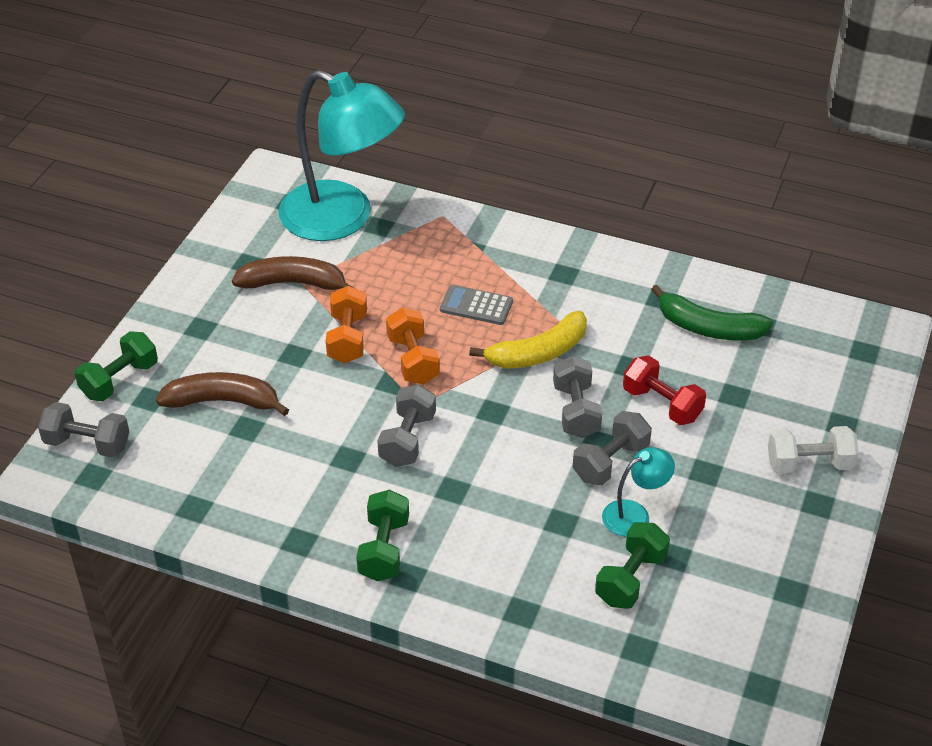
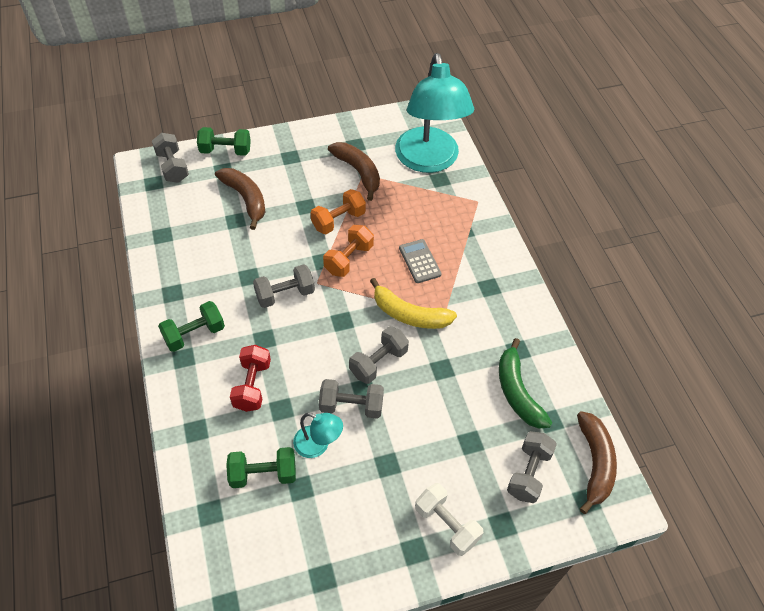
camera: 50 degrees right, 10 degrees up
red dumbbell [623,355,706,425] -> red dumbbell moved to [230,345,271,412]
none -> grey dumbbell [507,431,557,503]
none -> brown banana [577,411,617,514]

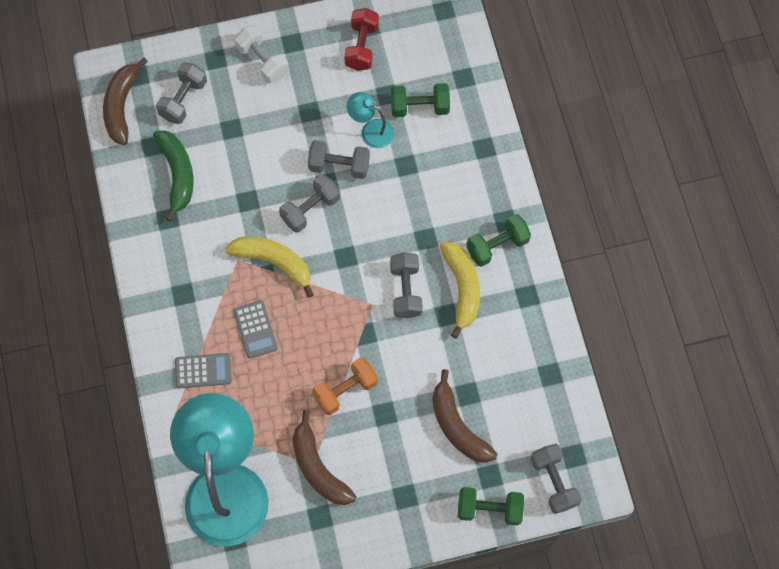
camera: 175 degrees left, 15 degrees up
red dumbbell [230,345,271,412] -> red dumbbell moved to [344,8,379,71]
grey dumbbell [253,264,315,308] -> grey dumbbell turned 75 degrees counterclockwise [390,252,423,318]
orange dumbbell [323,225,374,277] -> none
none -> grey calculator [175,353,232,388]
none -> yellow banana [440,242,480,339]

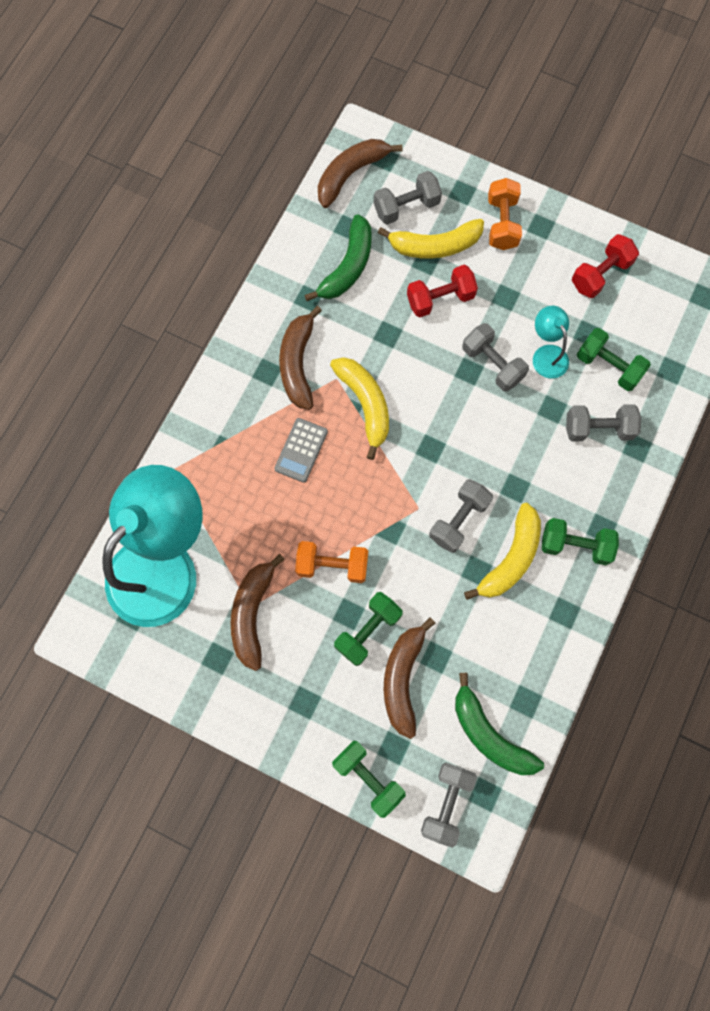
camera: 40 degrees right, 5 degrees up
grey calculator [175,353,232,388] -> none
white dumbbell [235,25,289,83] -> orange dumbbell [488,178,522,250]
grey dumbbell [279,174,340,233] -> grey dumbbell moved to [566,404,641,442]
none -> brown banana [279,306,322,410]
none -> green dumbbell [334,592,403,666]
none -> yellow banana [378,219,484,259]
none -> red dumbbell [407,265,478,317]
none -> green banana [455,673,544,775]

